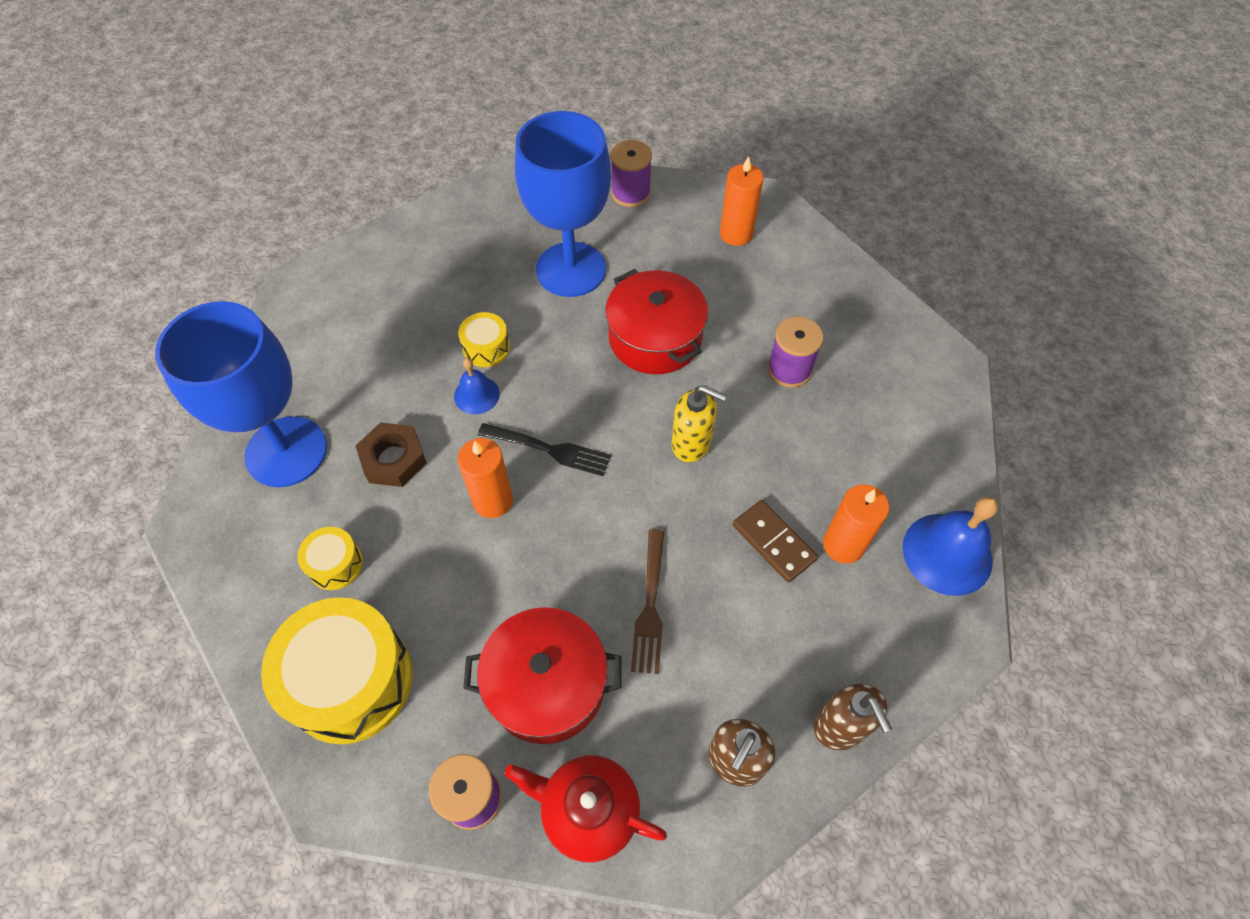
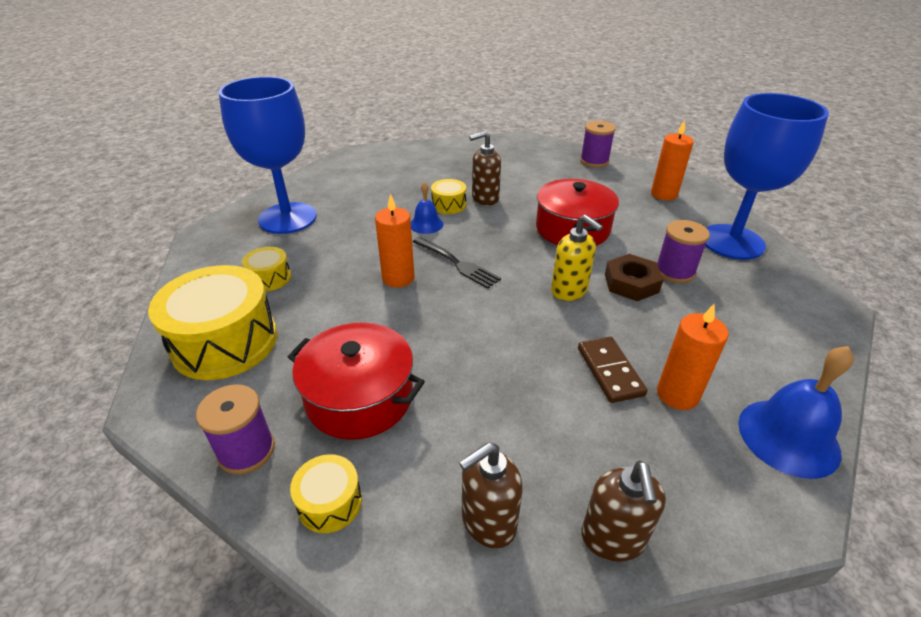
camera: 25 degrees right, 20 degrees down
brown nut [356,422,427,487] -> brown nut moved to [605,254,664,301]
red teapot [505,755,667,862] -> yellow drum [290,454,362,533]
blue goblet [515,111,611,297] -> blue goblet moved to [705,93,829,260]
brown fork [631,529,665,674] -> none
none -> brown soap dispenser [469,131,501,206]

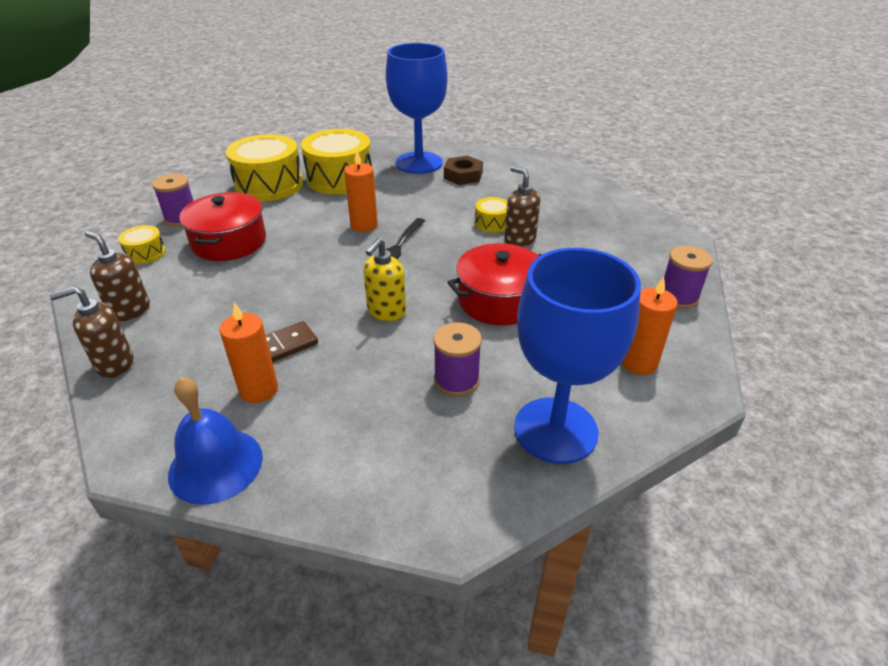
camera: 70 degrees right, 0 degrees up
yellow drum [242,247,291,291] -> yellow drum [301,129,372,195], size x2.11
blue bell [411,182,443,234] -> none
brown nut [605,254,664,301] -> brown nut moved to [444,156,483,185]

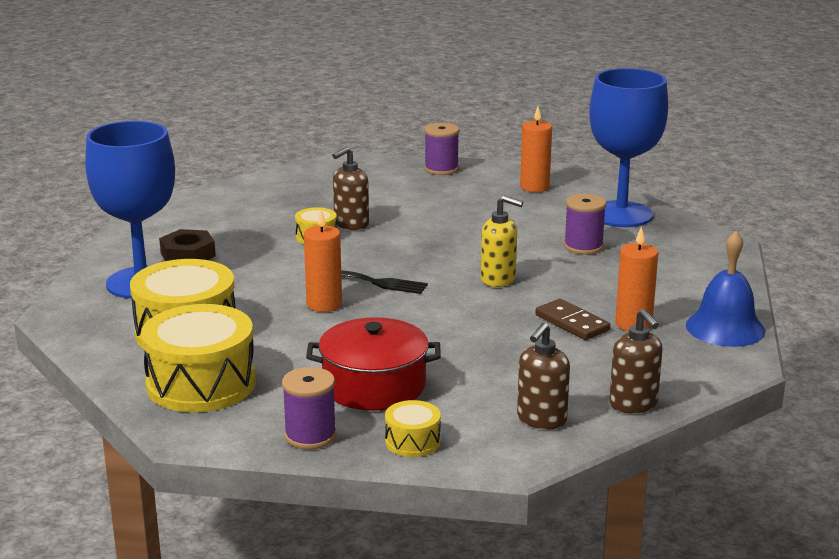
camera: 95 degrees left, 15 degrees down
red pot [447,243,542,325] -> none

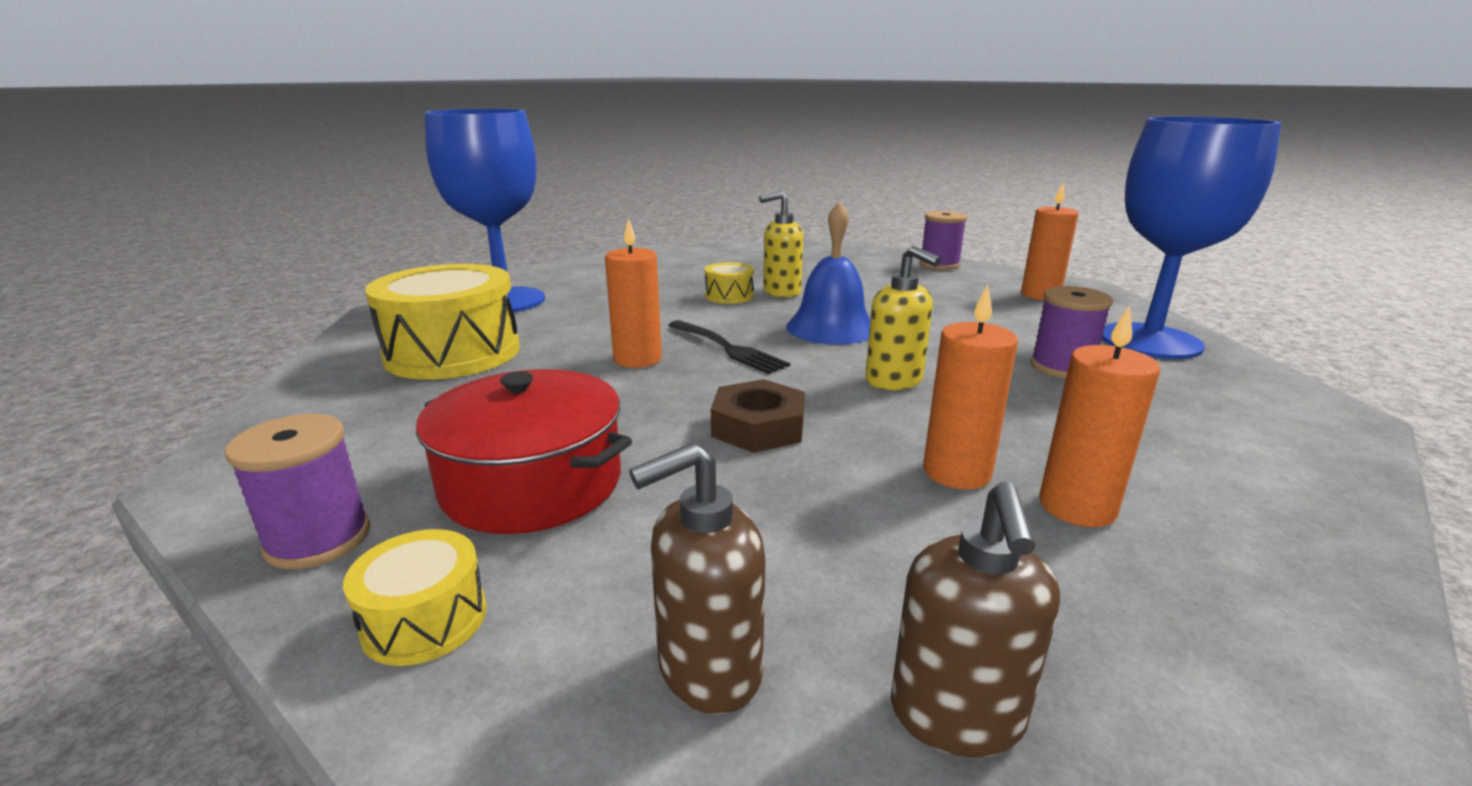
camera: 30 degrees right, 0 degrees up
yellow drum [141,304,256,412] -> none
brown nut [159,229,216,261] -> brown nut moved to [711,379,805,453]
brown soap dispenser [332,147,369,230] -> yellow soap dispenser [759,191,803,298]
brown domino [535,299,610,340] -> orange candle [923,285,1018,489]
blue bell [686,231,765,347] -> blue bell moved to [786,202,870,345]

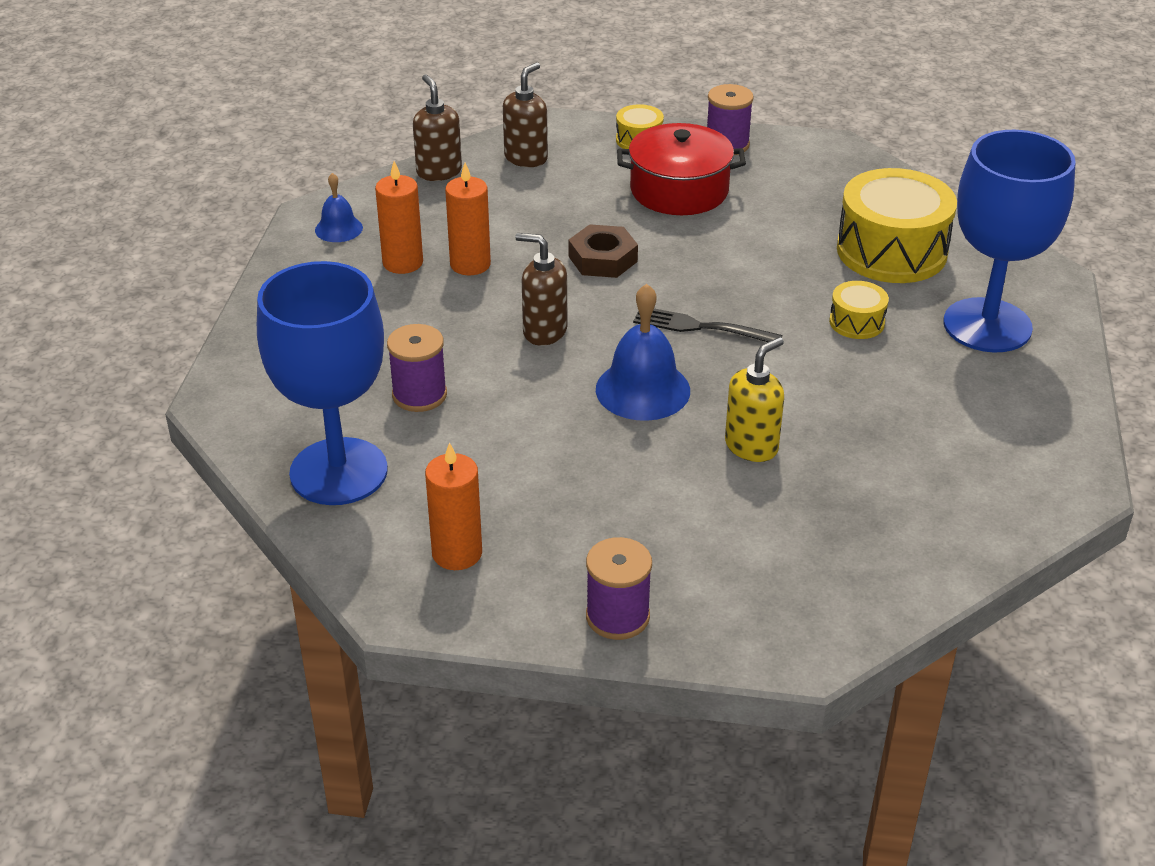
camera: 150 degrees right, 15 degrees up
orange candle [605,218,662,368] -> none
yellow drum [705,262,754,304] -> yellow drum moved to [829,281,889,339]
yellow soap dispenser [865,246,941,390] -> brown soap dispenser [515,233,567,346]
none -> blue bell [315,173,363,242]

